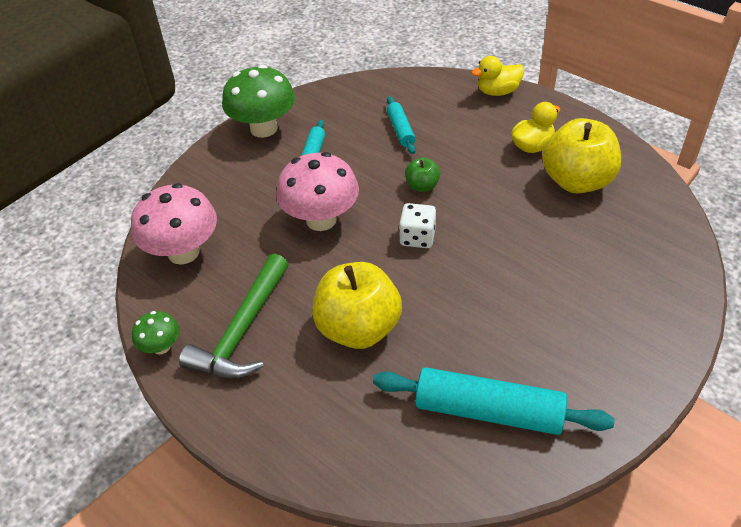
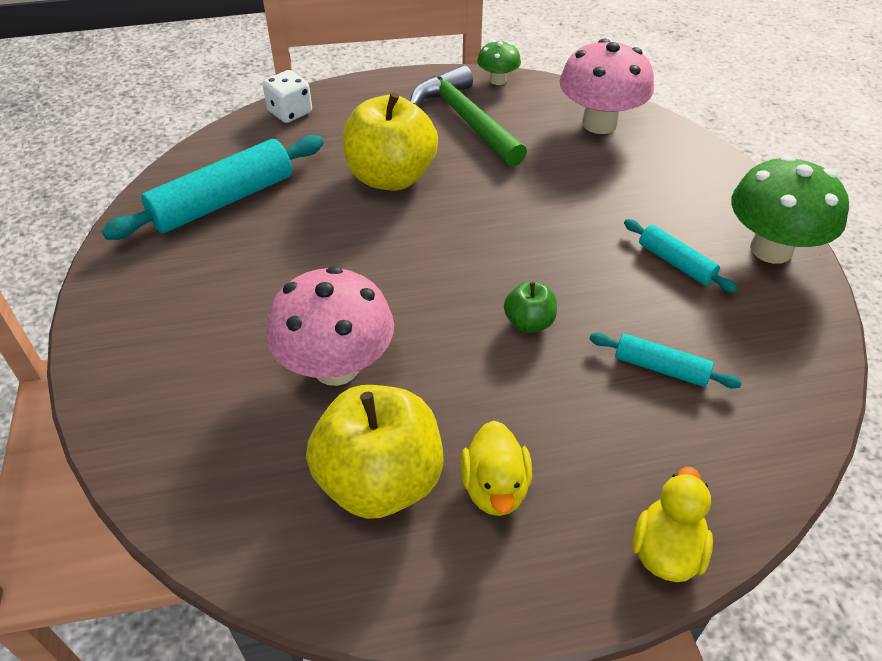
camera: 125 degrees right, 0 degrees up
pink mushroom [276,152,359,231] -> pink mushroom moved to [266,266,394,386]
white dice [399,203,436,248] -> white dice moved to [263,70,312,123]

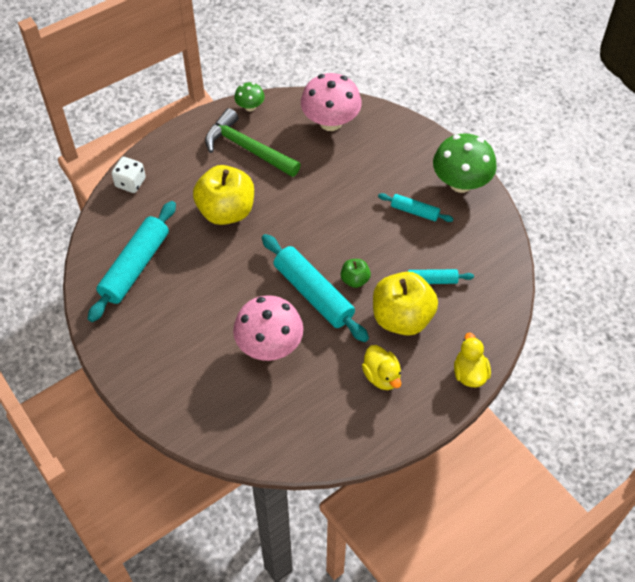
camera: 25 degrees left, 10 degrees up
yellow apple [306,385,443,519] -> yellow apple moved to [373,272,438,336]
none -> turquoise rolling pin [262,234,369,342]

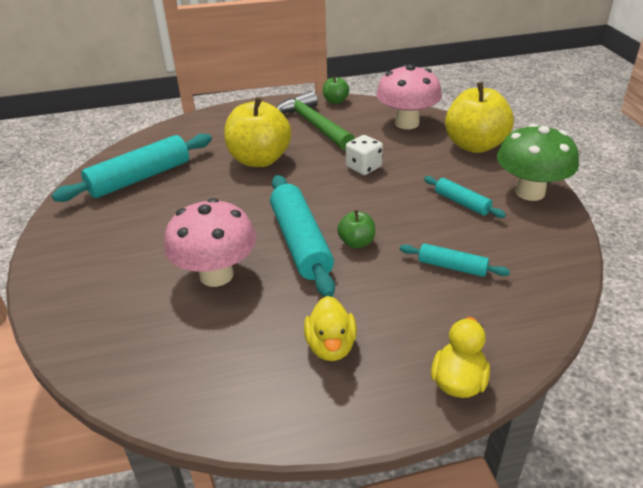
camera: 25 degrees right, 20 degrees down
white dice [112,157,146,193] -> white dice moved to [346,135,383,175]
green mushroom [234,82,265,111] -> green apple [323,75,349,104]
yellow apple [373,272,438,336] -> yellow apple moved to [445,82,514,153]

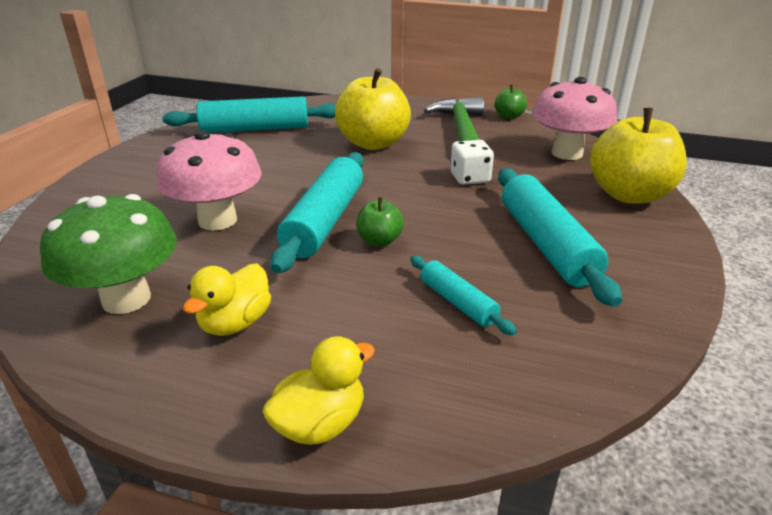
camera: 30 degrees right, 5 degrees down
turquoise rolling pin [424,176,506,218] -> turquoise rolling pin [498,168,622,307], size x1.90
green mushroom [497,124,579,201] -> green mushroom moved to [40,194,177,314]

